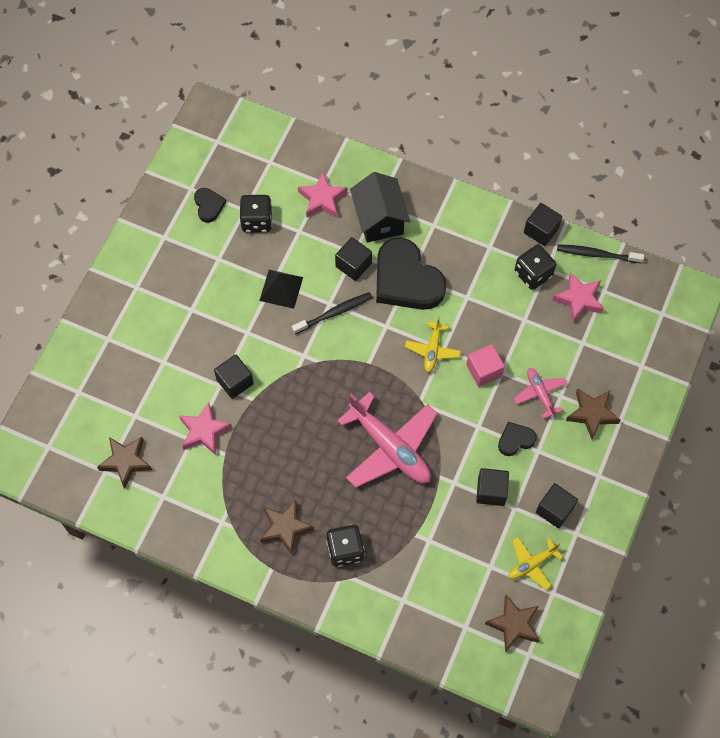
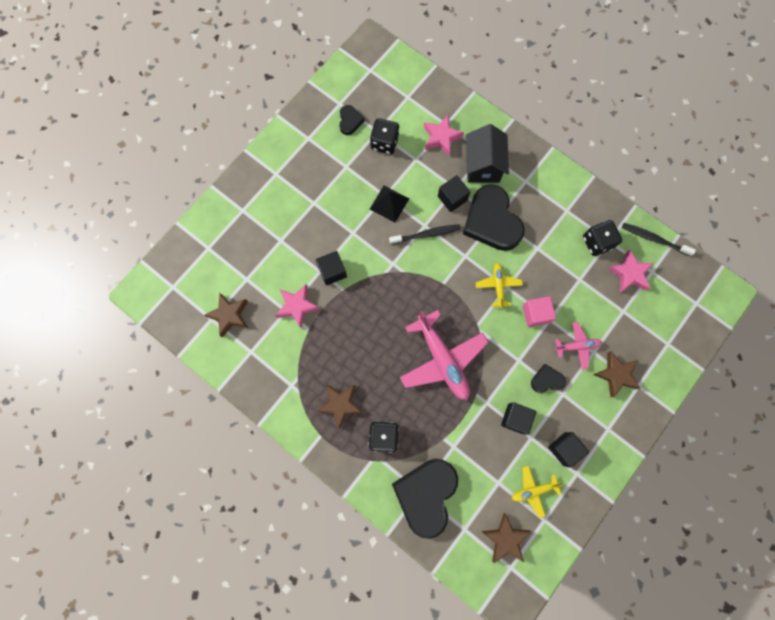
camera: 15 degrees right, 10 degrees up
yellow plane [405,317,461,372] -> yellow plane turned 150 degrees clockwise [476,263,523,309]
pink plane [514,368,567,419] -> pink plane turned 90 degrees clockwise [554,322,602,370]
black cube [524,203,562,246] -> none
none -> black heart [392,459,458,539]

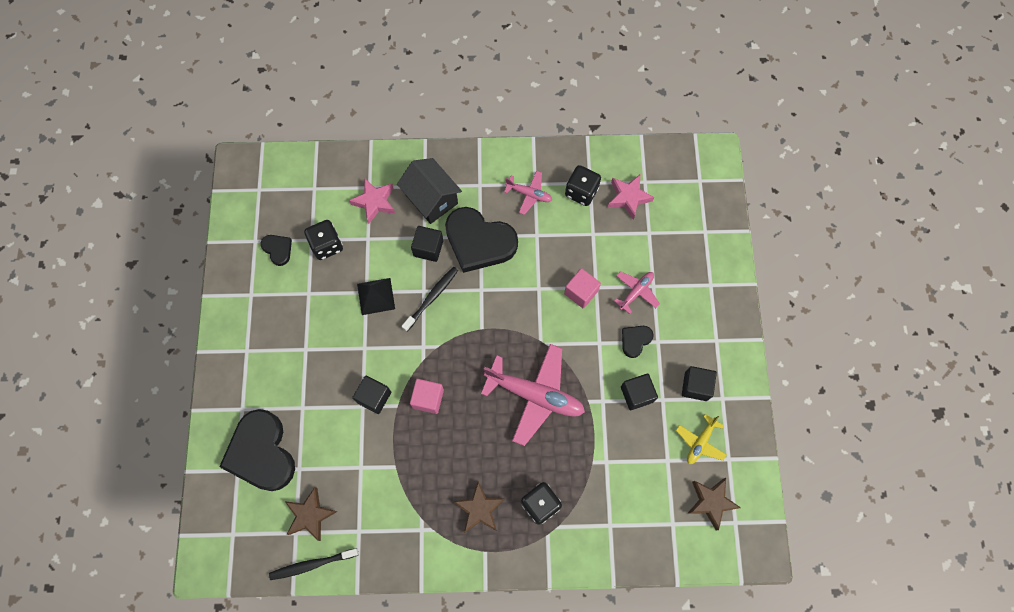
camera: 40 degrees left, 5 degrees down
pink star [275,284,320,328] -> none
black heart [392,459,458,539] -> black heart moved to [219,409,295,491]
yellow plane [476,263,523,309] -> none
brown star [593,351,640,397] -> none
black toothbrush [622,223,696,256] -> black toothbrush moved to [269,548,359,580]
none -> pink cube [410,379,444,414]
none -> pink plane [504,171,552,215]

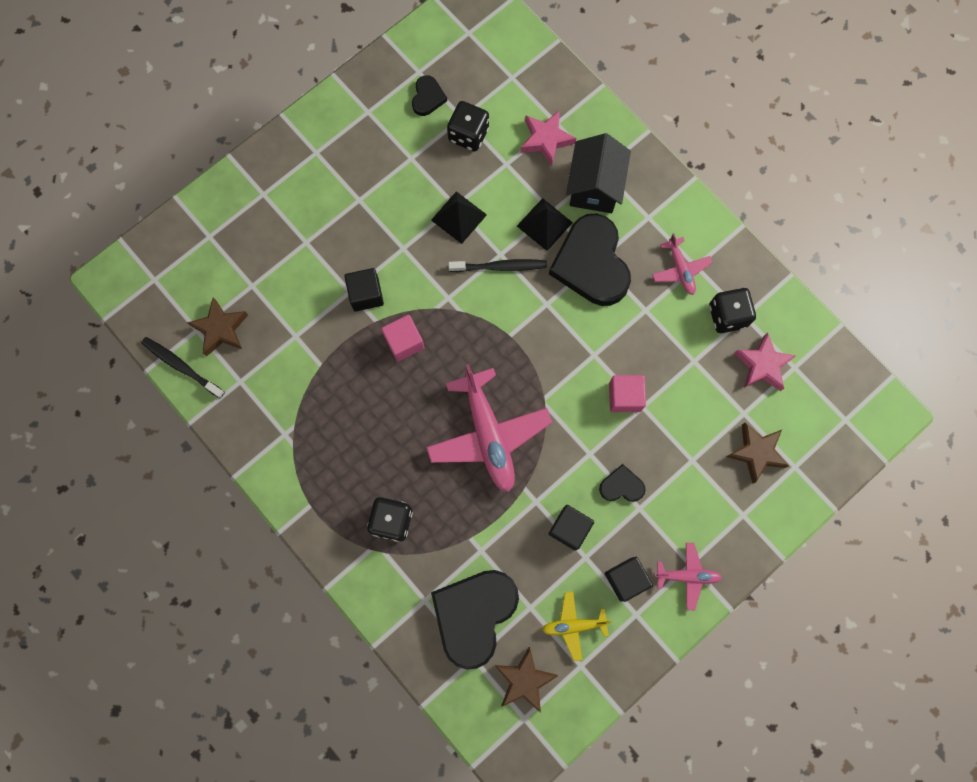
camera: 50 degrees right, 5 degrees up
black heart [219,409,295,491] -> black heart moved to [431,570,519,670]
black cube [411,226,443,262] -> black pyramid [517,198,573,251]
brown star [453,481,505,533] -> brown star moved to [726,423,789,484]
pink plane [614,271,660,314] -> pink plane moved to [655,543,722,610]

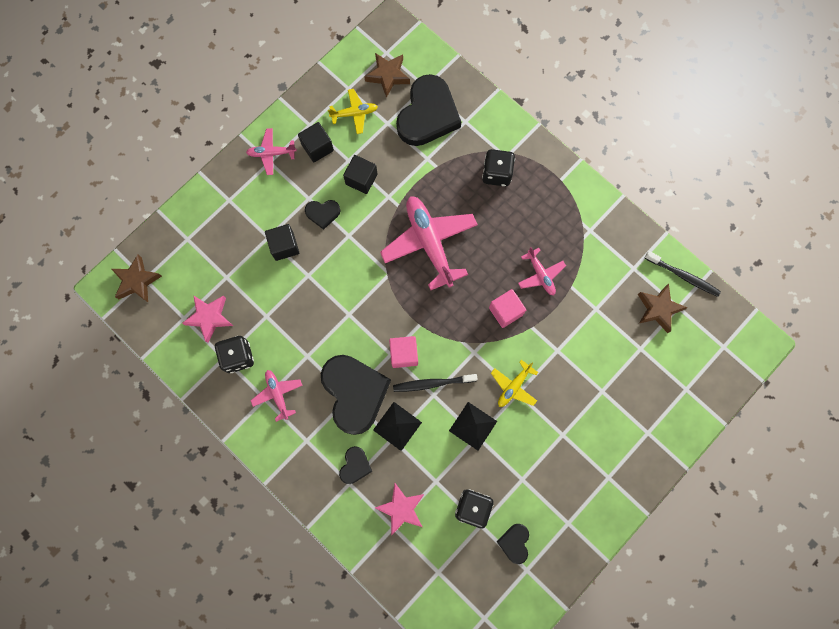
camera: 175 degrees right, 0 degrees up
black cube [344,268,384,311] -> black cube moved to [265,224,299,261]
black house [566,133,631,213] -> black heart [339,446,372,484]
pink cube [609,375,646,412] -> pink cube moved to [389,336,418,368]
brown star [726,423,789,484] -> brown star moved to [112,255,162,302]
none -> yellow plane [491,360,538,407]
none -> pink plane [518,247,566,295]

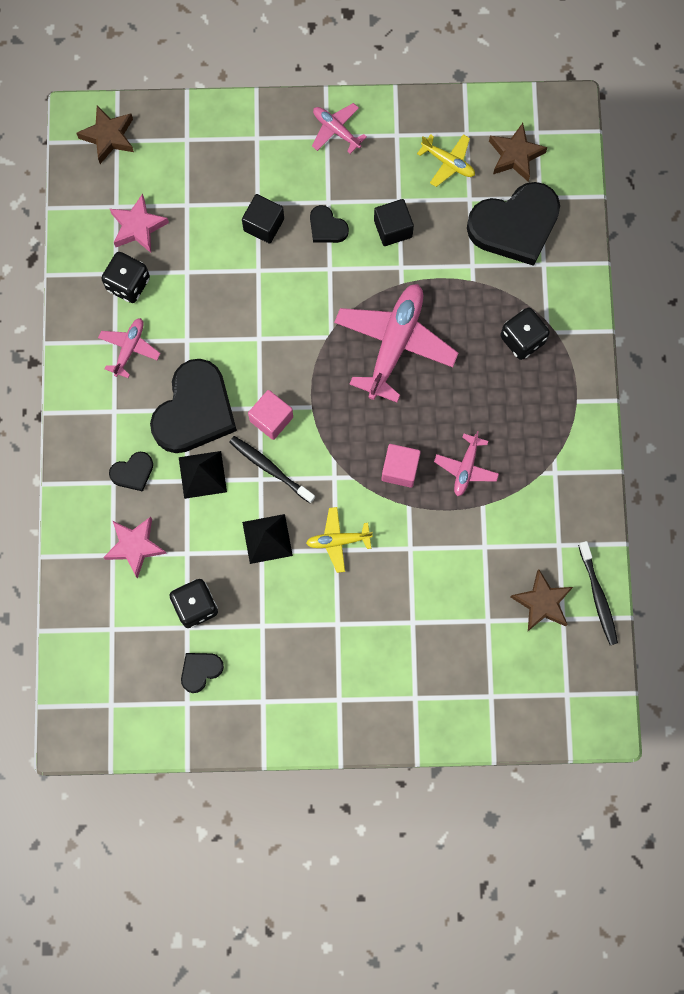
camera: 45 degrees right, 0 degrees up
black cube [298,122,334,163] -> none

